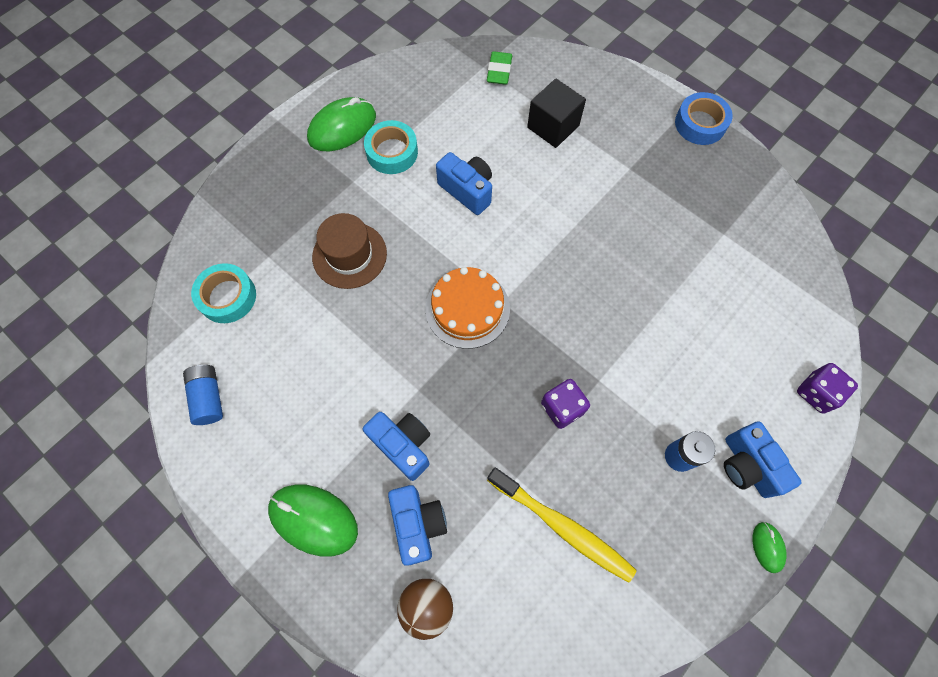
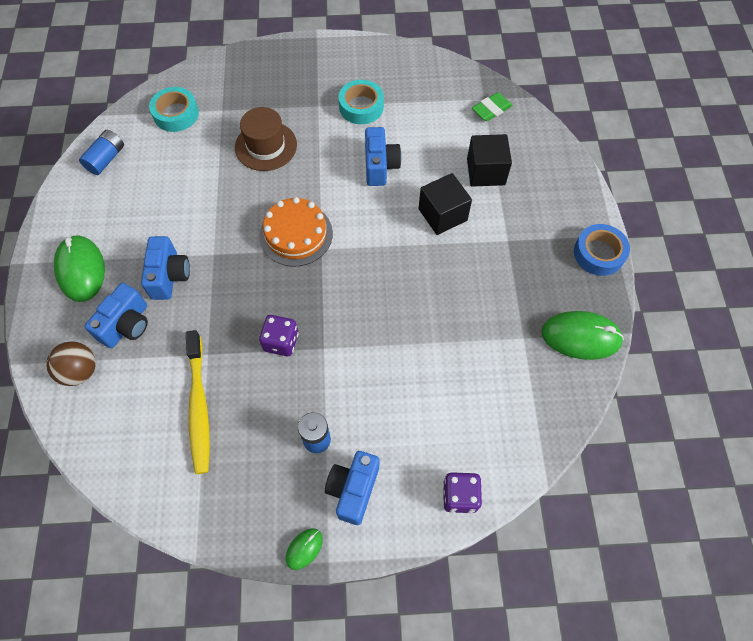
camera: 45 degrees right, 5 degrees down
green mouse [307,97,376,151] -> green mouse moved to [541,311,624,360]
none -> black cube [419,173,472,235]

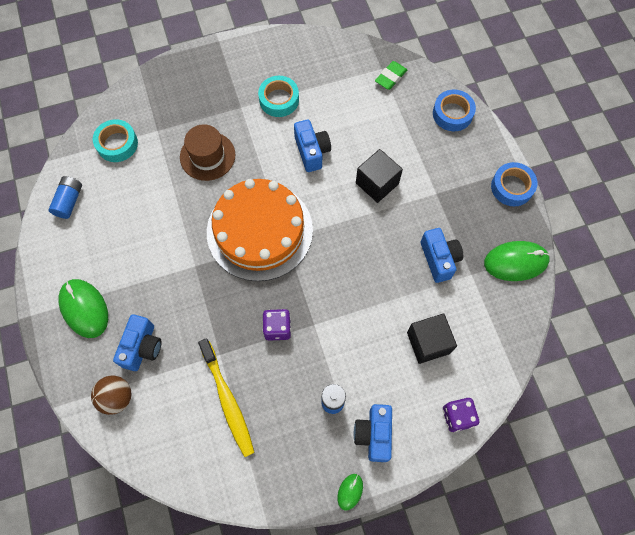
camera: 15 degrees left, 5 degrees up
blue camera [141,236,190,300] -> blue camera moved to [421,228,463,283]
orange cake [259,197,333,266] -> orange cake [207,179,313,281], size x1.66
black cube [467,134,512,187] -> black cube moved to [407,314,457,364]
none -> blue tape [433,89,476,131]

